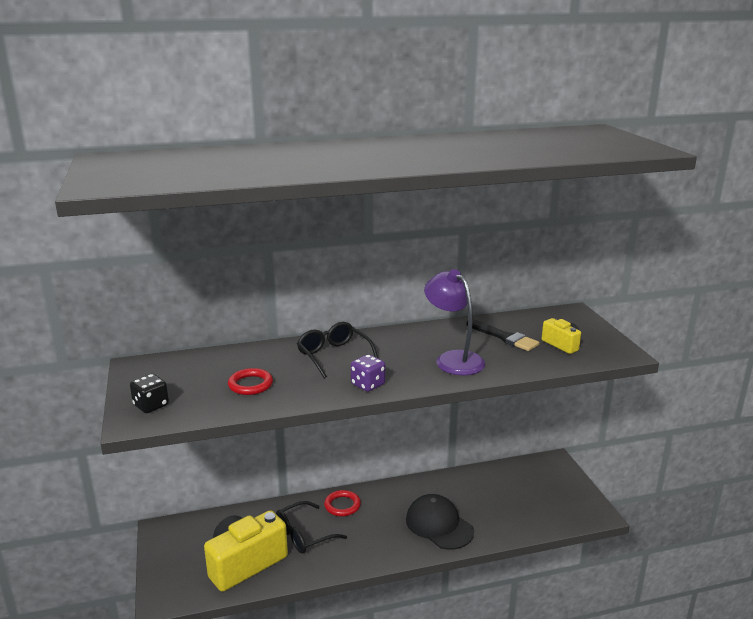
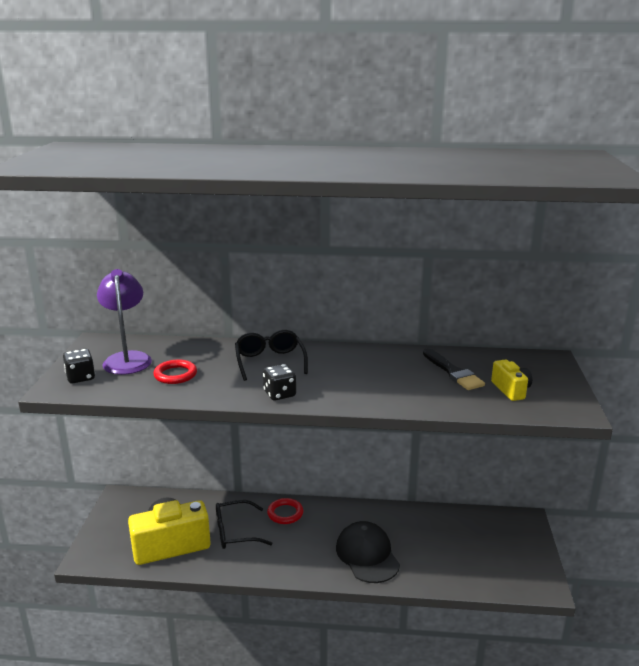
camera: 20 degrees right, 0 degrees up
purple dice [351,354,385,392] -> black dice [263,364,296,401]
purple lamp [424,269,485,375] -> purple lamp moved to [97,269,152,375]

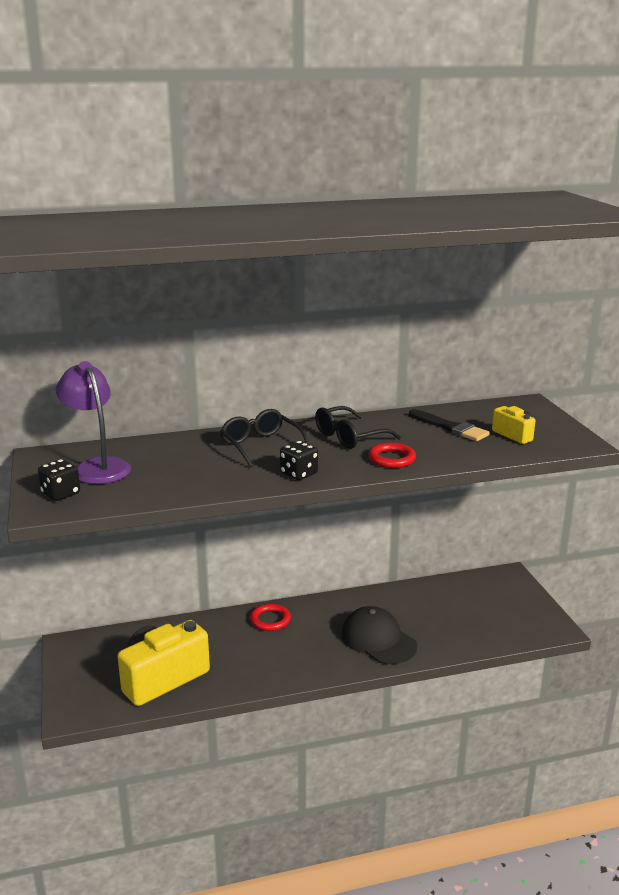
camera: 20 degrees left, 0 degrees up
red ring [153,359,197,384] -> red ring moved to [368,443,416,468]
black glasses [216,500,273,549] -> black glasses moved to [315,406,401,449]

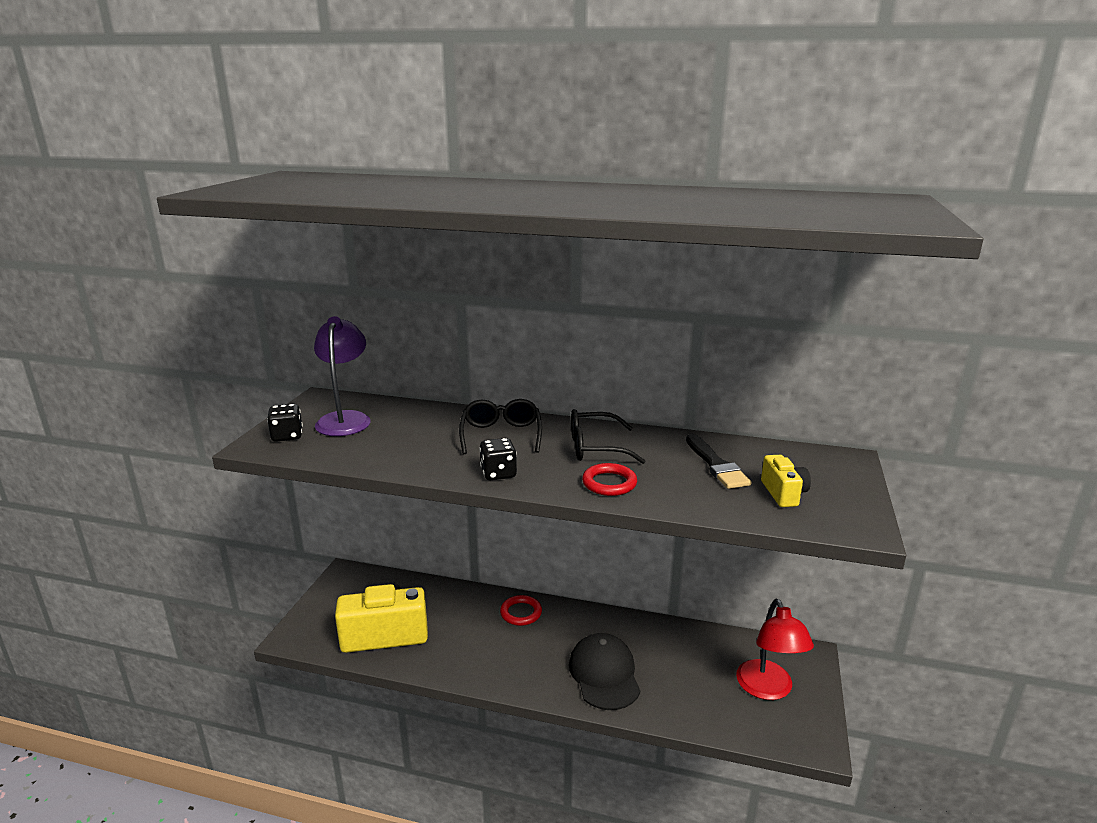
camera: 30 degrees right, 0 degrees up
none -> red lamp [736,599,814,700]

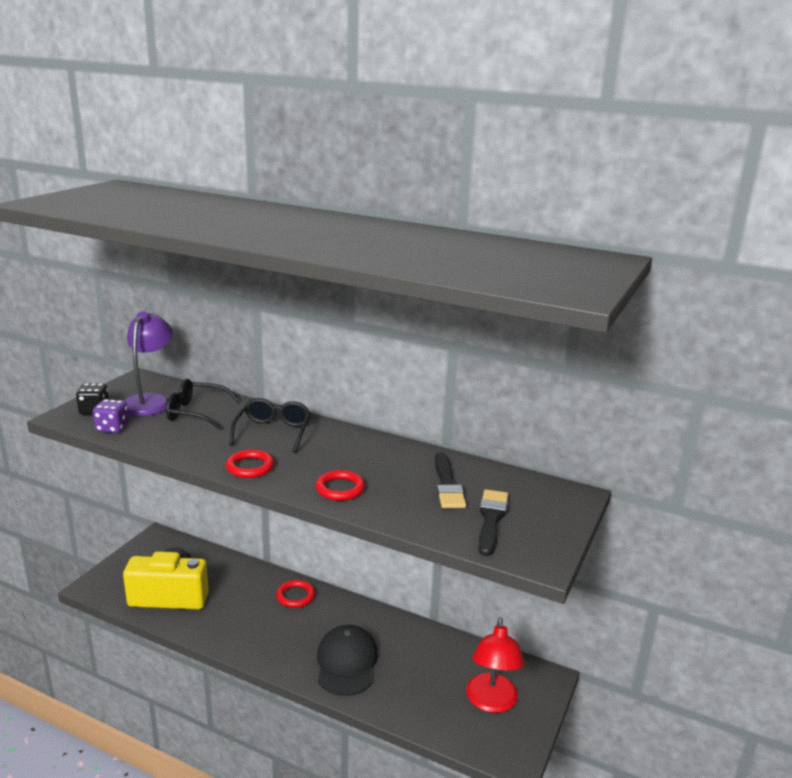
camera: 10 degrees right, 0 degrees up
black dice [479,438,517,480] -> red ring [226,449,274,478]
black glasses [571,409,646,464] -> black glasses moved to [166,379,241,429]
yellow camera [761,455,811,507] -> black brush [478,489,508,556]
none -> purple dice [93,399,129,433]

